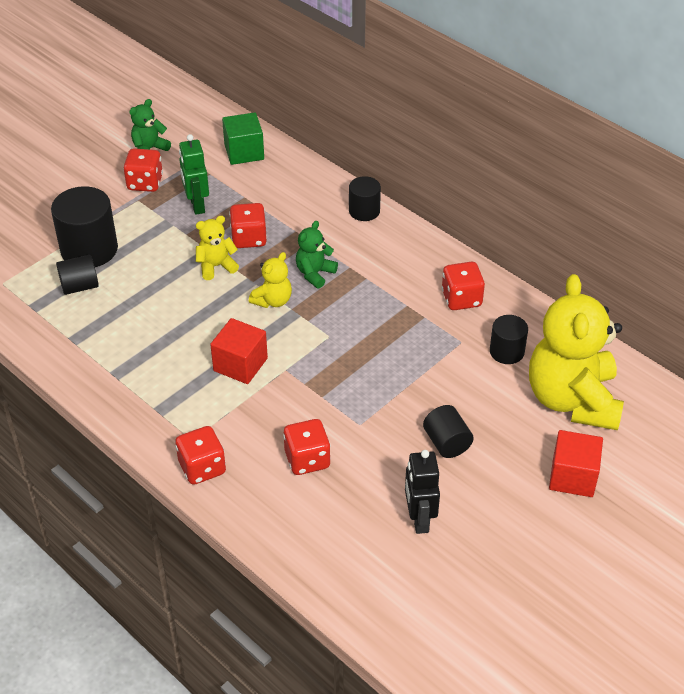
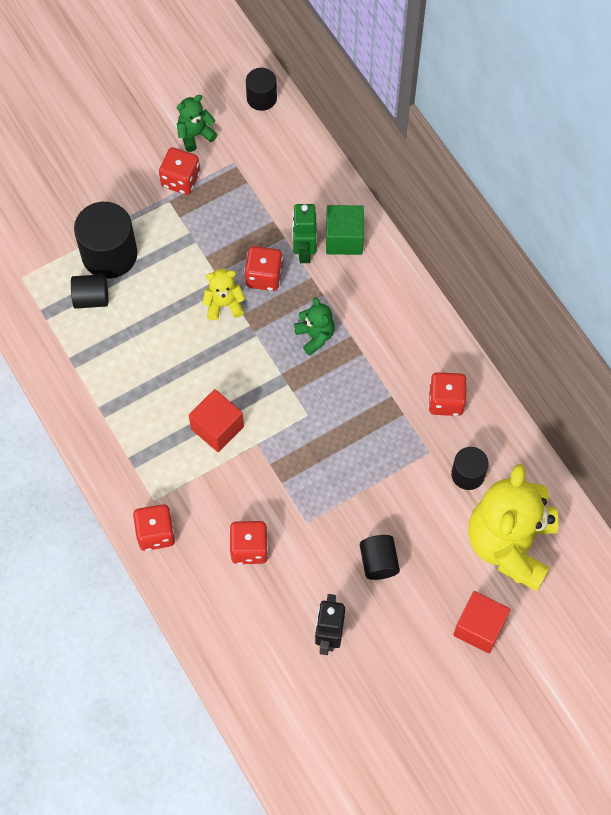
camera: 15 degrees right, 20 degrees up
green robot [179,134,209,215] -> green robot moved to [292,204,317,263]
green cube [222,112,264,165] -> green cube moved to [326,205,364,255]
yellow teddy bear [249,252,292,308] -> none
green teddy bear [296,221,338,288] -> green teddy bear turned 105 degrees clockwise [294,297,335,355]
black cylinder [349,176,381,221] -> black cylinder moved to [246,68,277,111]

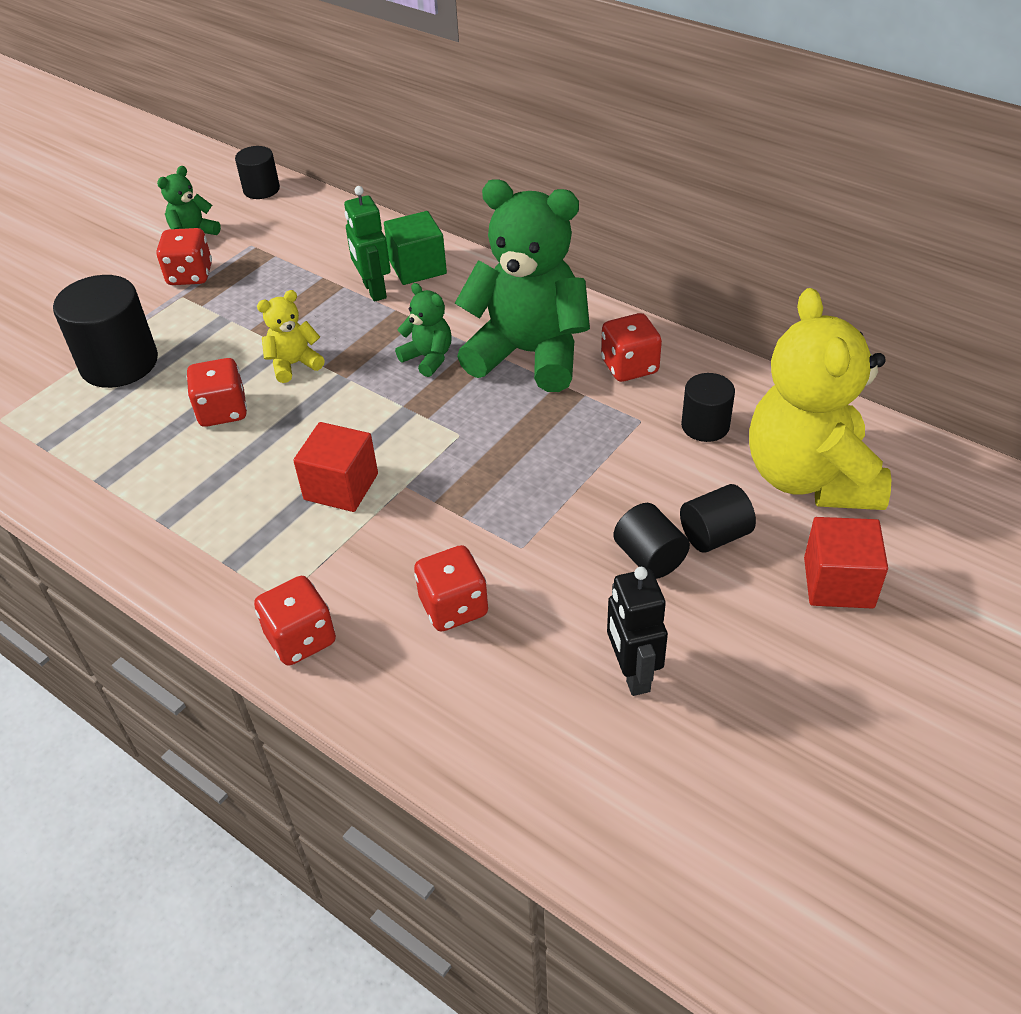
camera: 20 degrees left, 20 degrees down
black cylinder [71,274,108,309] -> black cylinder moved to [680,484,756,553]
red dice [244,246,283,291] -> red dice moved to [186,358,247,427]
none -> green teddy bear [455,179,590,392]

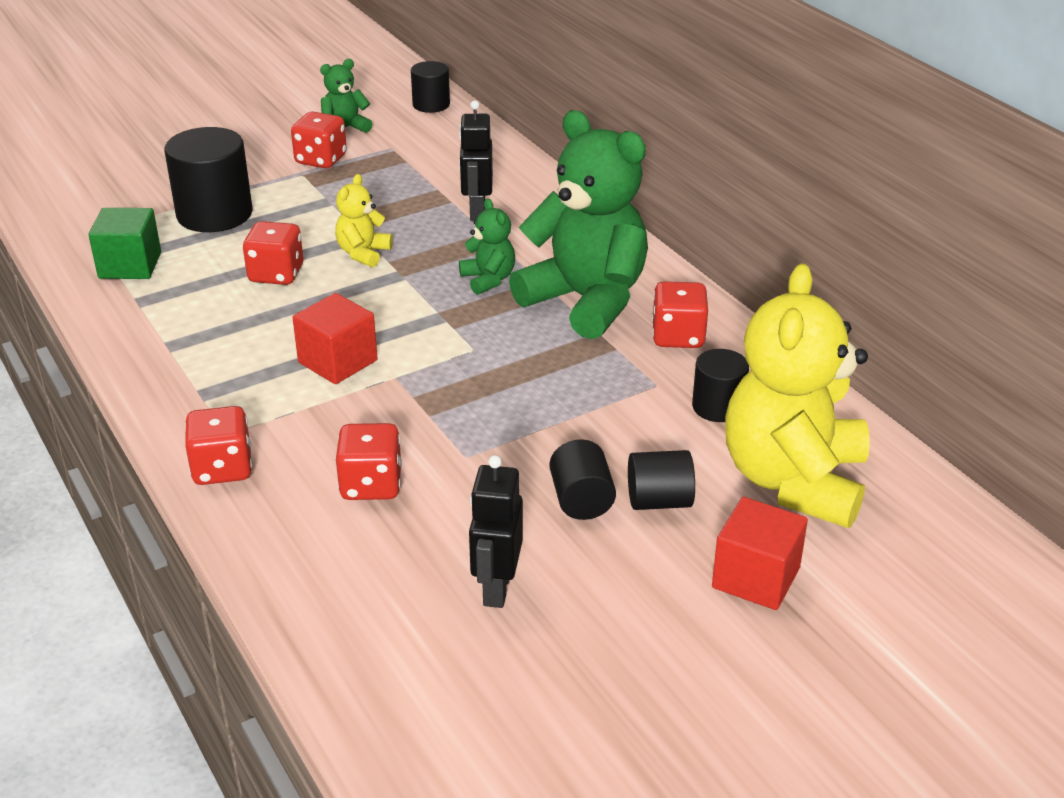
camera: 20 degrees right, 10 degrees down
yellow teddy bear [257,290,325,383] -> yellow teddy bear turned 60 degrees counterclockwise [335,174,393,267]
green robot [344,186,391,302] -> black robot [459,100,493,221]
green cube [384,211,447,285] -> green cube moved to [88,208,161,279]

